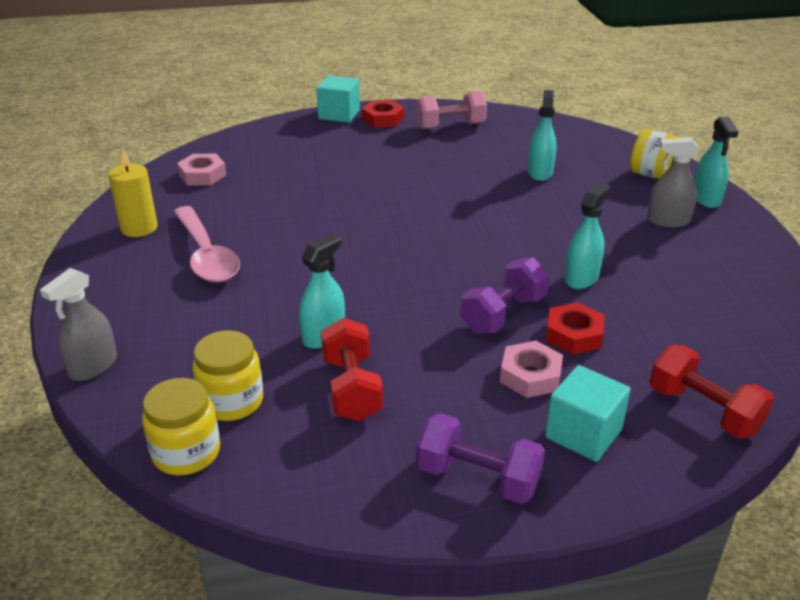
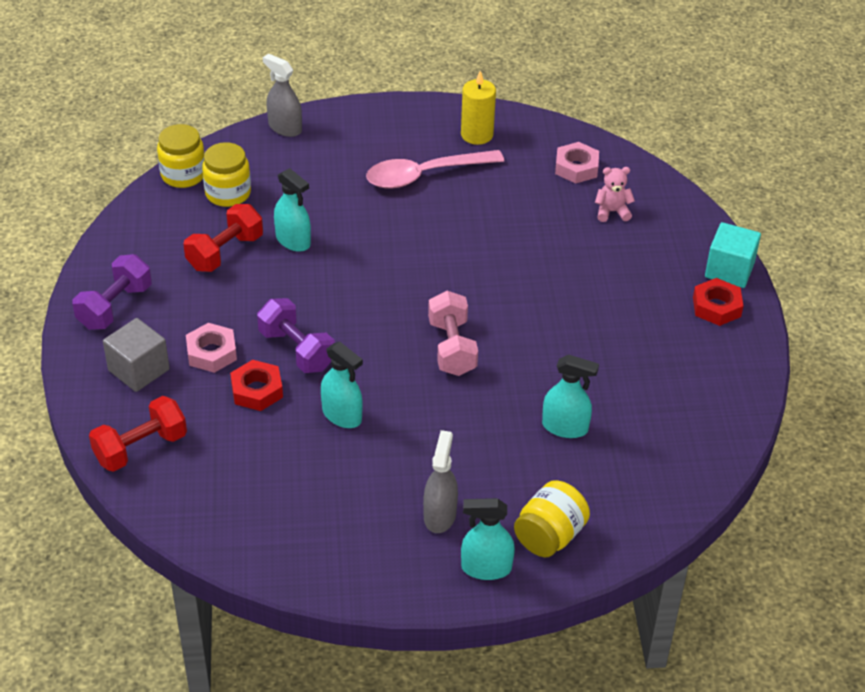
camera: 95 degrees right, 10 degrees up
red dumbbell [321,318,383,421] -> red dumbbell turned 45 degrees counterclockwise [183,204,263,272]
pink dumbbell [416,91,487,129] -> pink dumbbell moved to [428,291,478,376]
turquoise cube [545,365,631,462] -> grey cube [103,318,170,392]
none -> pink teddy bear [595,167,635,222]

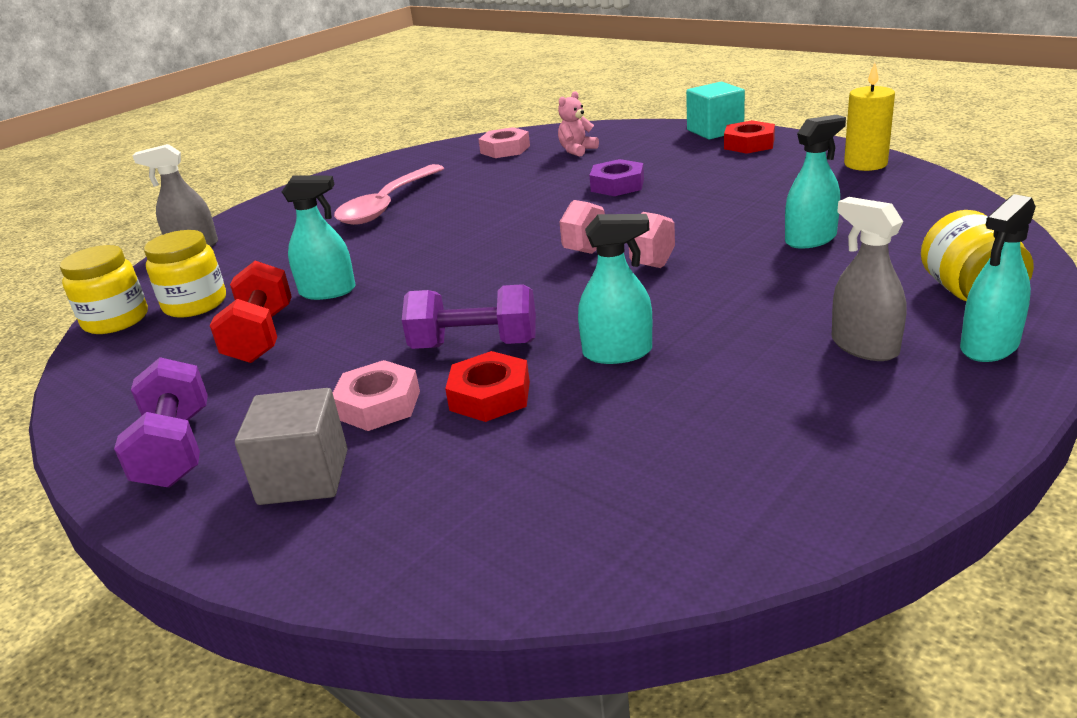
camera: 40 degrees left, 15 degrees down
red dumbbell [89,396,187,472] -> none
yellow candle [461,71,496,145] -> yellow candle moved to [844,63,895,171]
none -> purple nut [589,159,644,196]

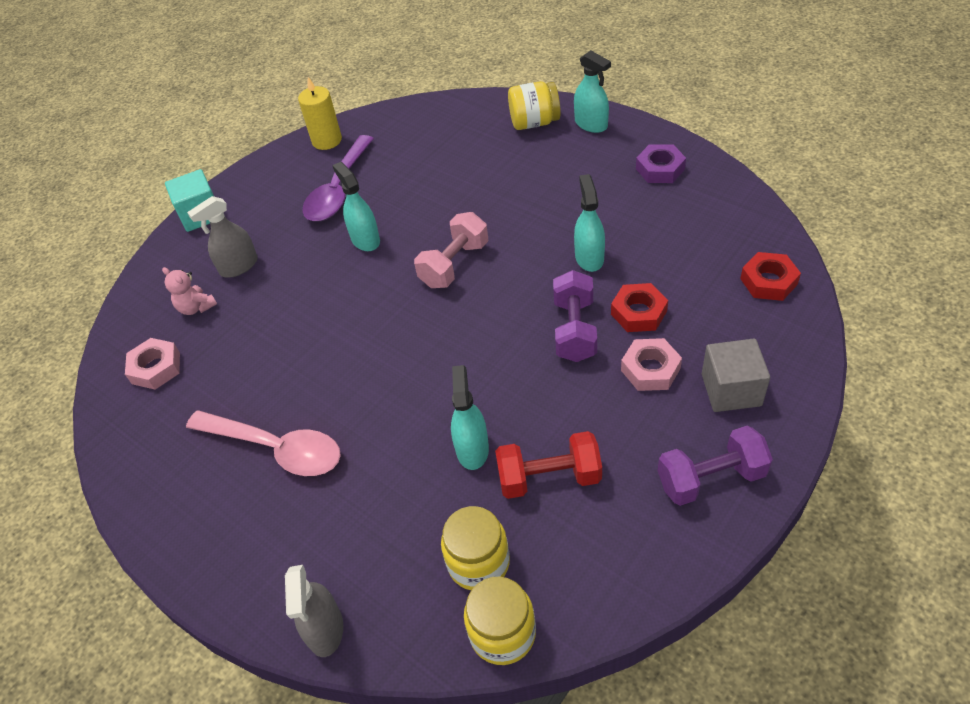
camera: 90 degrees left, 20 degrees up
purple nut [589,159,644,196] -> purple nut moved to [636,144,686,183]
red nut [724,120,775,154] -> red nut moved to [740,252,801,301]
turquoise spray bottle [785,115,846,249] -> turquoise spray bottle moved to [332,162,380,251]
grey spray bottle [832,197,906,361] -> grey spray bottle moved to [187,196,258,278]
none -> purple spoon [302,135,374,221]

